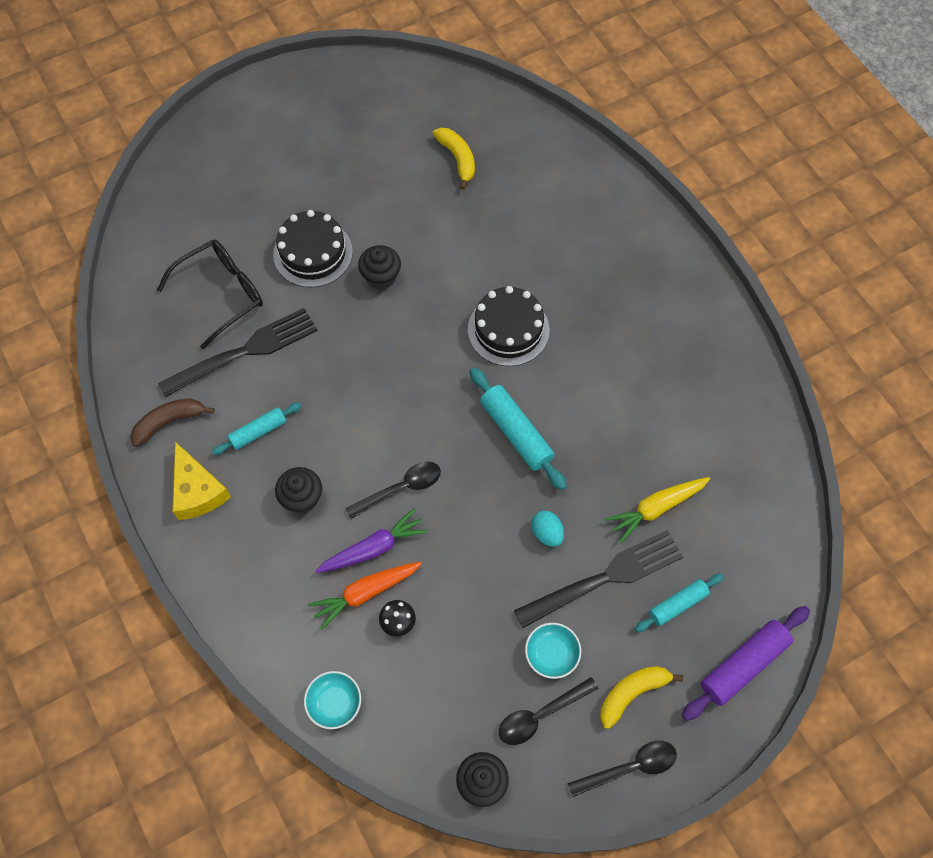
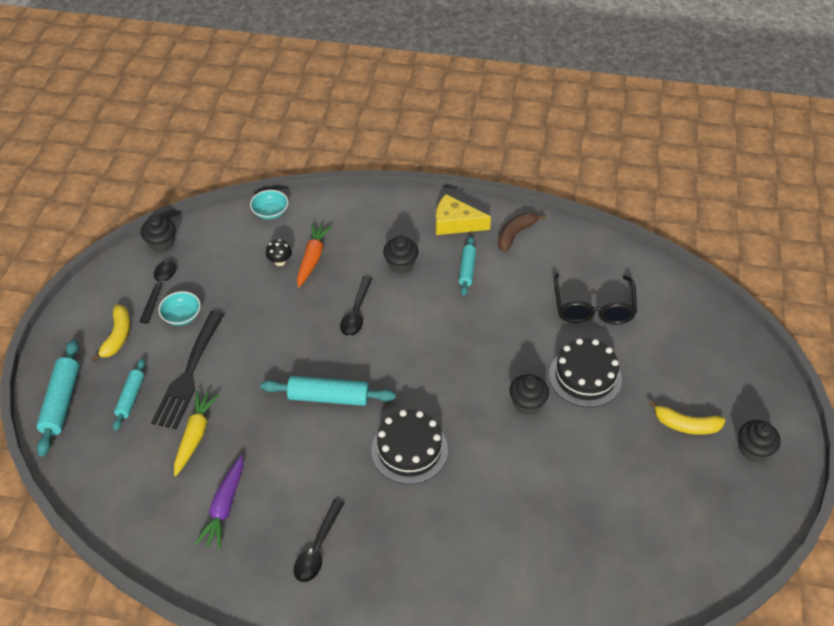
camera: 130 degrees right, 15 degrees down
brown banana [131,398,215,447] -> brown banana turned 150 degrees counterclockwise [498,213,546,252]
black fork [158,308,317,398] -> none
purple carrot [316,508,428,573] -> purple carrot moved to [195,455,243,549]
yellow banana [432,127,475,190] -> yellow banana moved to [649,400,726,435]
turquoise egg [531,511,564,547] -> none
black spoon [567,741,677,797] -> black spoon moved to [294,499,344,582]
purple rolling pin [682,606,810,721] -> turquoise rolling pin [36,340,80,456]
none -> black cupcake [739,420,781,462]

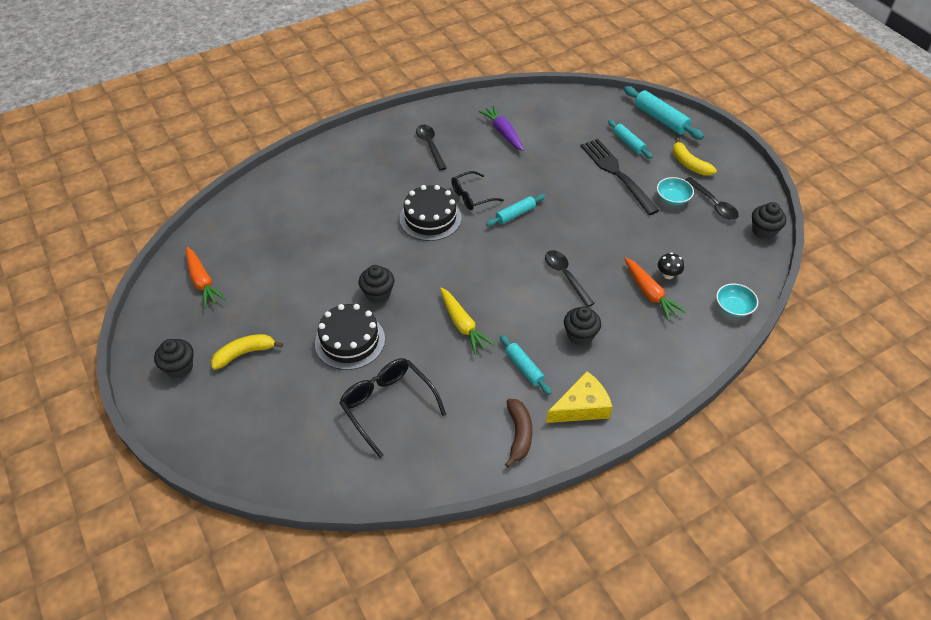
camera: 140 degrees right, 0 degrees up
yellow carrot [174,390,219,476] -> yellow carrot moved to [440,287,495,355]
turquoise rolling pin [261,376,396,406] -> turquoise rolling pin [486,194,545,226], size x0.63
none -> orange carrot [186,247,226,308]
none -> black glasses [451,171,504,210]

